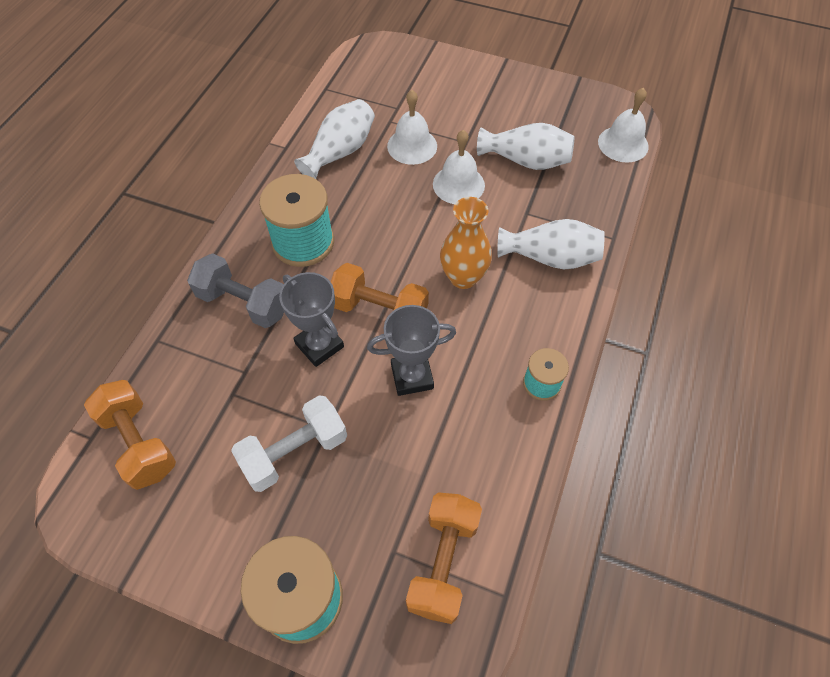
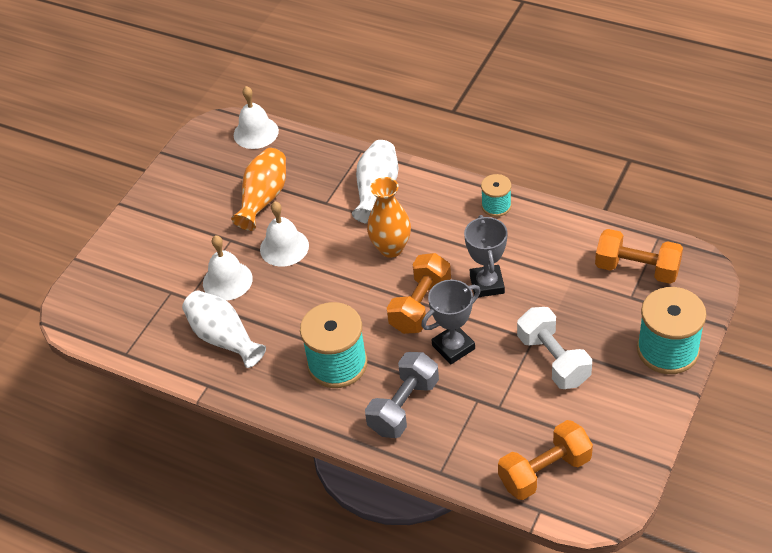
camera: 80 degrees left, 10 degrees down
white vase [477,123,575,170] -> orange vase [231,148,286,231]

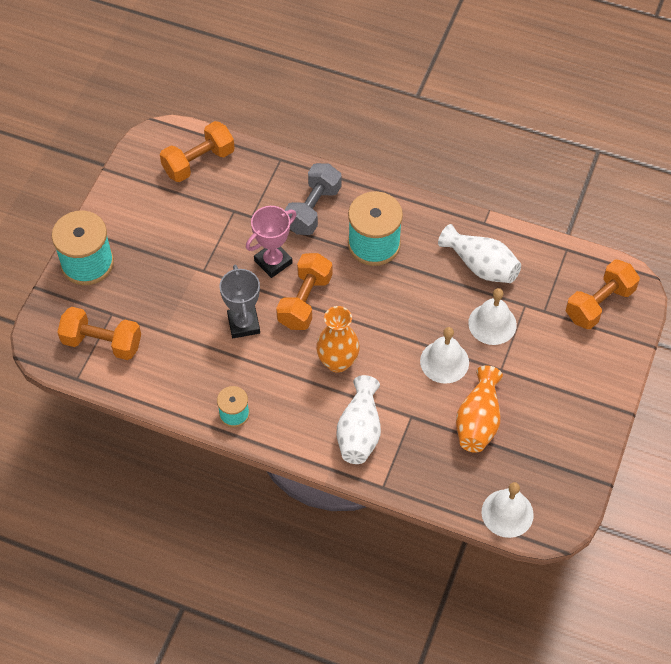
camera: 170 degrees right, 10 degrees up
grey trophy [421,280,481,364] -> pink trophy [246,206,296,278]
white dumbbell [517,307,592,389] -> none
none -> orange dumbbell [566,260,640,329]

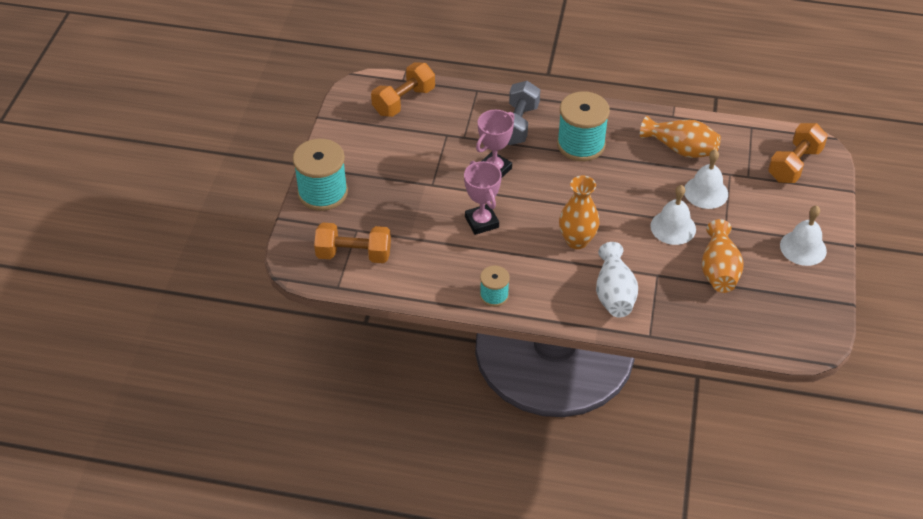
camera: 10 degrees left, 10 degrees down
grey trophy [219,265,260,338] -> pink trophy [464,161,502,235]
orange dumbbell [276,253,332,330] -> none
white vase [438,224,521,283] -> orange vase [640,116,721,158]
white bell [482,482,534,538] -> white bell moved to [780,206,827,266]

